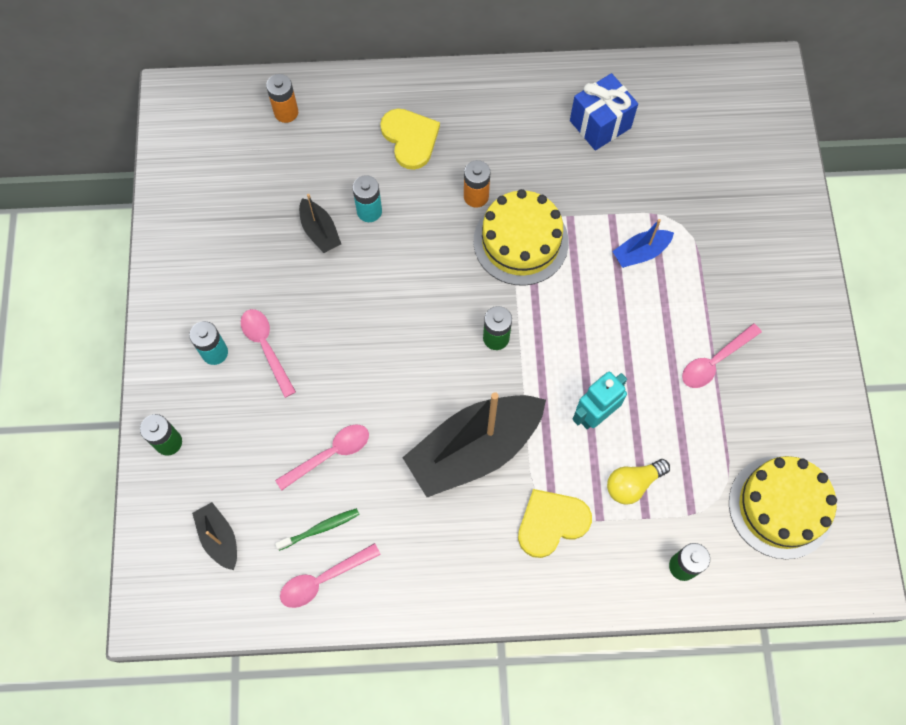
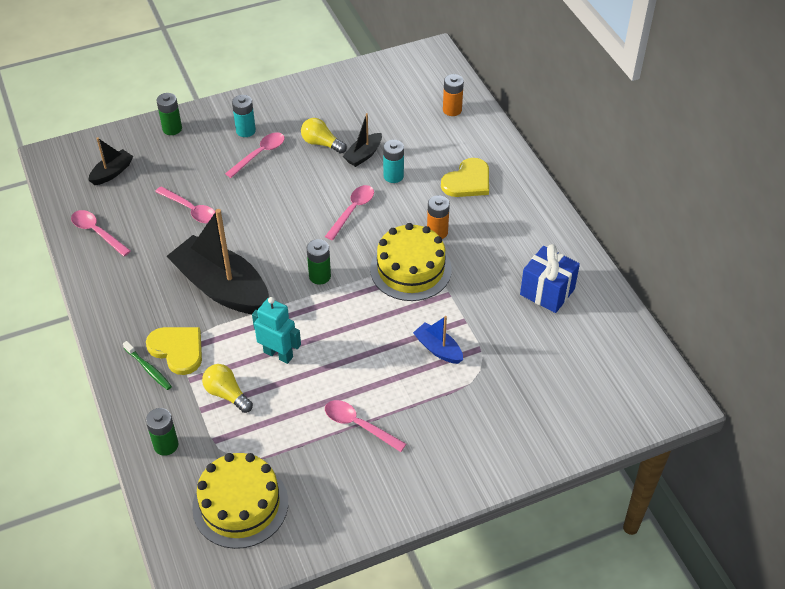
camera: 70 degrees right, 20 degrees down
green toothbrush [275,508,360,551] -> green toothbrush moved to [123,341,172,390]
none -> yellow light bulb [301,118,347,154]
none -> pink spoon [325,185,374,240]

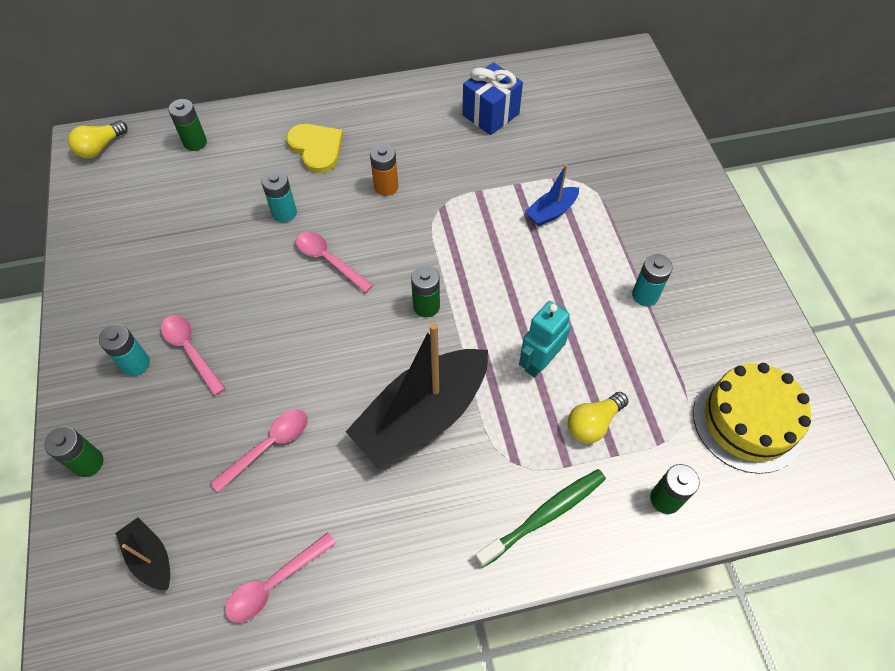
camera: 80 degrees left, 10 degrees up
green toothbrush [123,341,172,390] -> green toothbrush [475,469,606,568], size x1.61
yellow heart [146,327,202,375] -> none
yellow light bulb [301,118,347,154] -> yellow light bulb moved to [68,120,128,159]
pink spoon [325,400,406,452] -> turquoise battery [632,254,673,306]
black boat [343,113,382,167] -> none
yellow cake [370,223,452,301] -> none
orange battery [443,74,464,116] -> green battery [168,99,207,151]

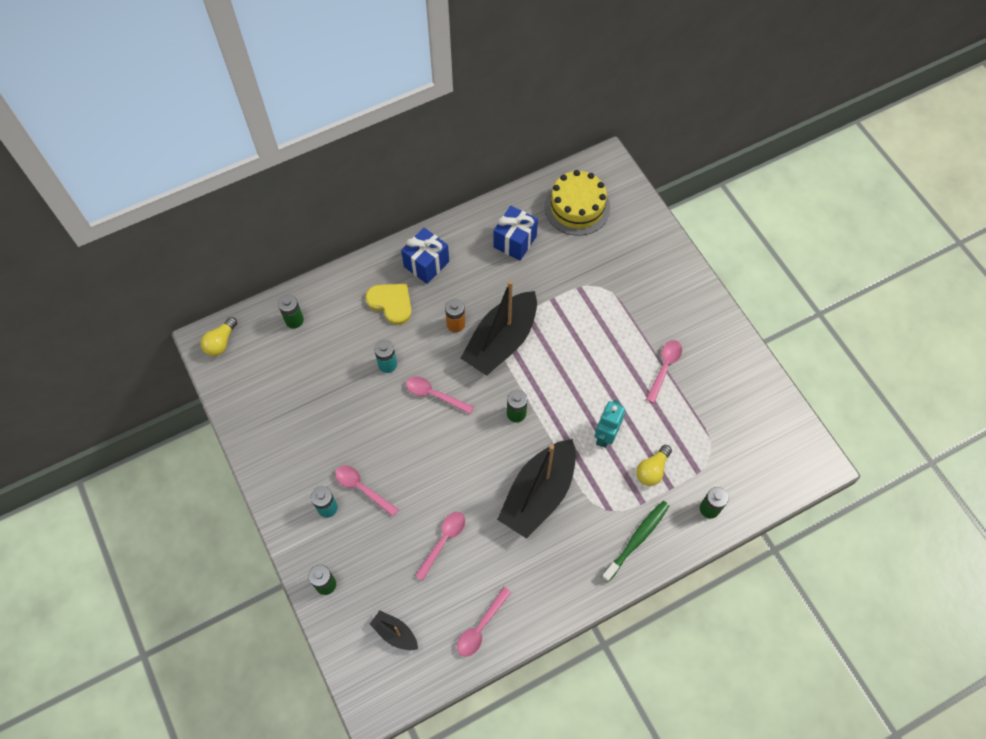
camera: 15 degrees left, 5 degrees up
blue boat [525,165,579,226] -> none
turquoise battery [632,254,673,306] -> pink spoon [646,340,682,403]
yellow cake [693,363,811,474] -> yellow cake moved to [545,170,610,236]
none -> blue gift [401,228,449,284]
none -> black boat [460,280,537,376]

